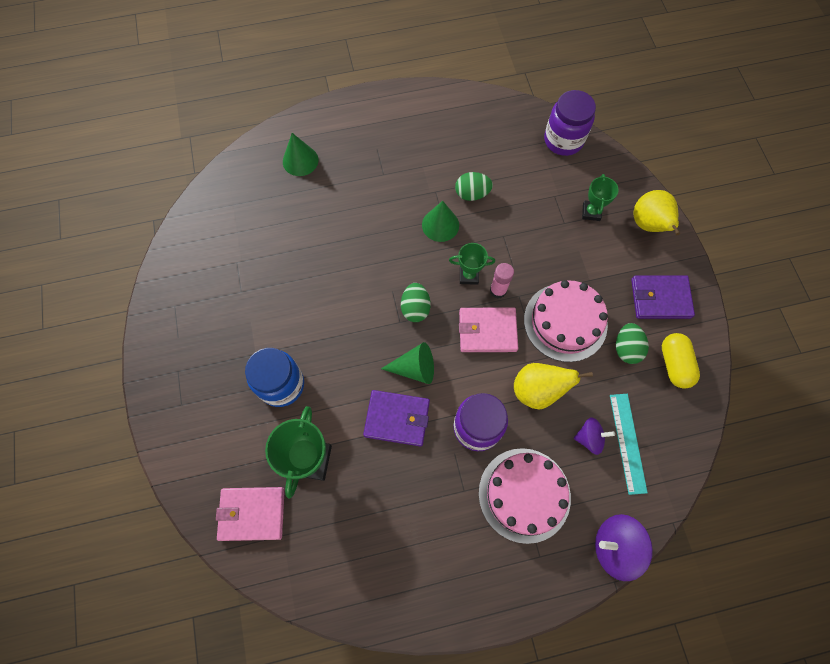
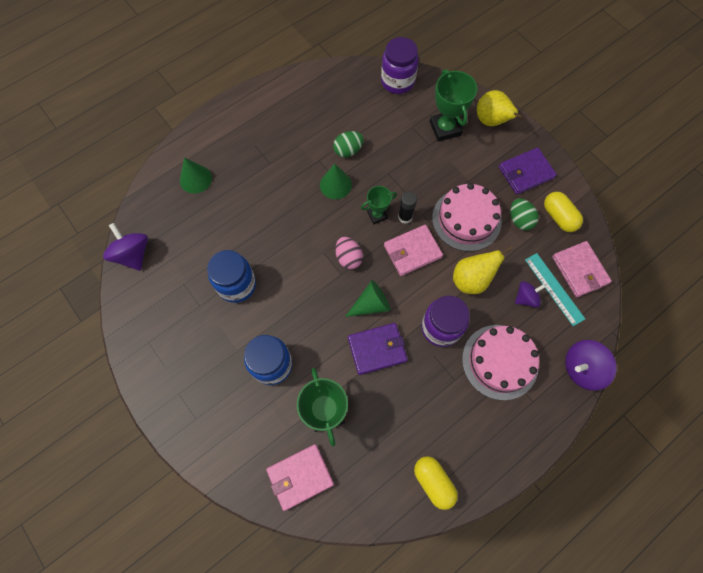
camera: 25 degrees left, 0 degrees up
green egg [401,283,431,322] -> pink egg [335,237,363,269]
pink glue stick [490,263,514,298] -> black glue stick [398,192,417,224]
green trophy [582,174,619,221] -> green trophy [430,69,477,142], size x1.69
none -> purple spinning top [103,223,148,271]
none -> blue jar [207,250,256,303]
none -> yellow capsule [414,456,458,510]
none -> pink wallet [552,241,612,297]

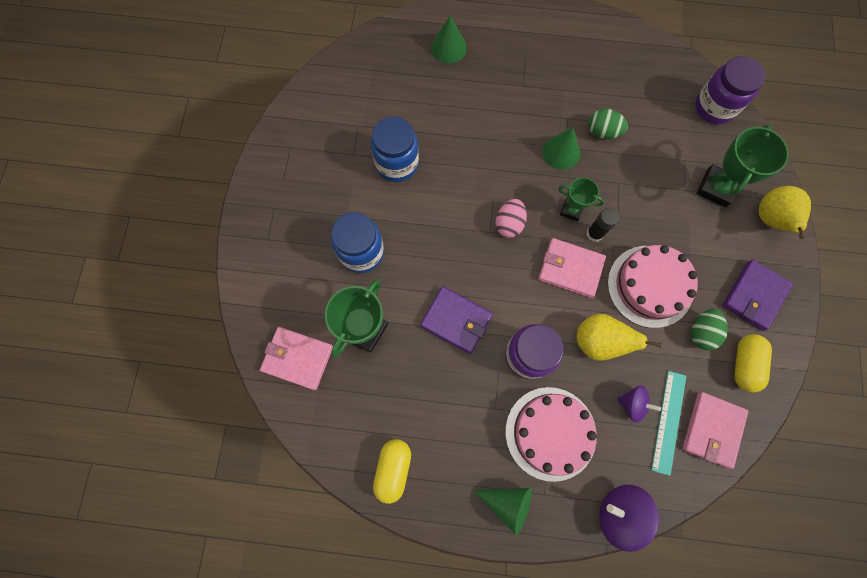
camera: 45 degrees right, 5 degrees up
purple spinning top [103,223,148,271] -> none
green cone [345,280,391,317] -> green cone moved to [473,488,532,535]
purple wallet [499,148,557,194] -> purple wallet turned 75 degrees counterclockwise [723,259,793,331]

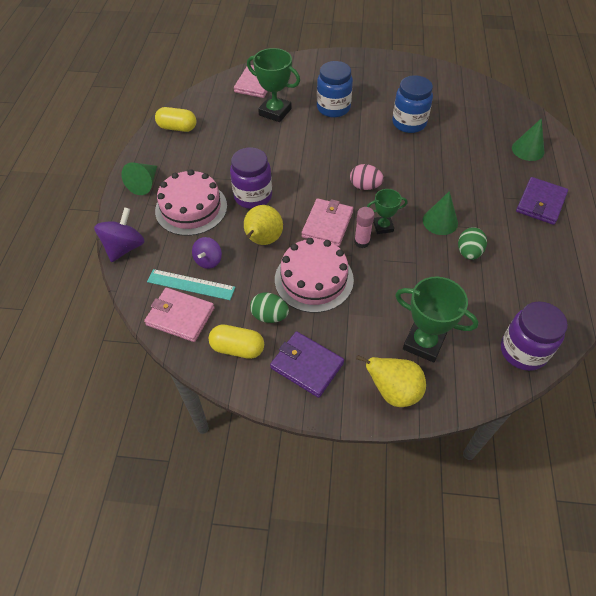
camera: 90 degrees right, 20 degrees down
purple wallet [420,286,493,354] -> purple wallet moved to [516,177,568,225]
green trophy [558,177,604,221] -> green trophy turned 60 degrees clockwise [367,189,408,234]
black glue stick [586,208,619,242] -> pink glue stick [354,207,374,248]

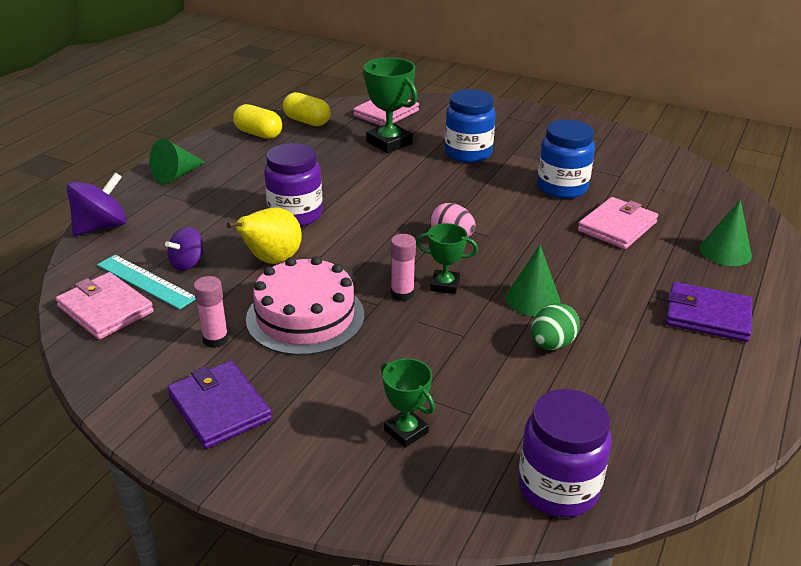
camera: 20 degrees right, 20 degrees down
pink cake [155,169,227,236] -> none
yellow capsule [209,325,264,359] -> yellow capsule moved to [283,92,330,126]
green egg [250,292,289,323] -> pink glue stick [193,276,229,348]
pink wallet [302,198,353,247] -> pink wallet moved to [578,197,658,249]
yellow pear [356,355,426,407] -> none
green trophy [395,276,479,363] -> green trophy [381,358,435,448], size x0.59
purple wallet [516,177,568,225] -> purple wallet turned 60 degrees clockwise [666,282,752,342]

